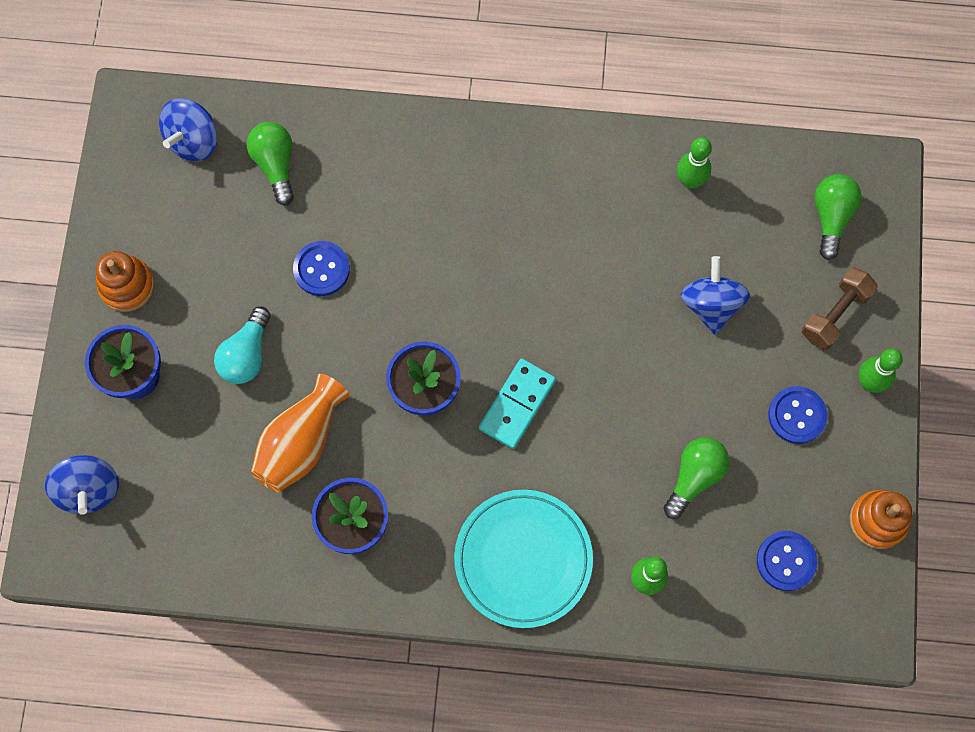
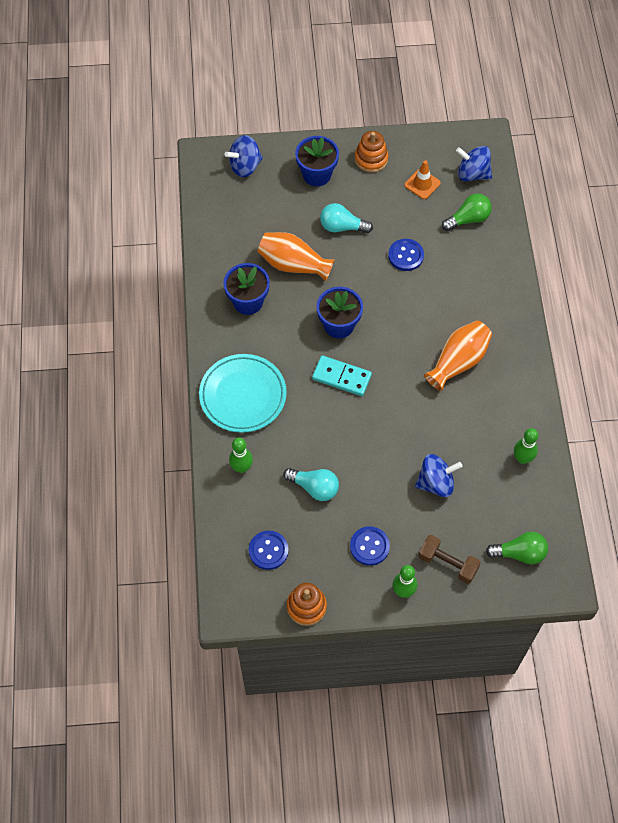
camera: 80 degrees right, 10 degrees down
green light bulb [663,437,729,519] -> turquoise light bulb [283,468,339,501]
none -> orange traffic cone [404,160,441,199]
none -> orange vase [424,320,492,391]

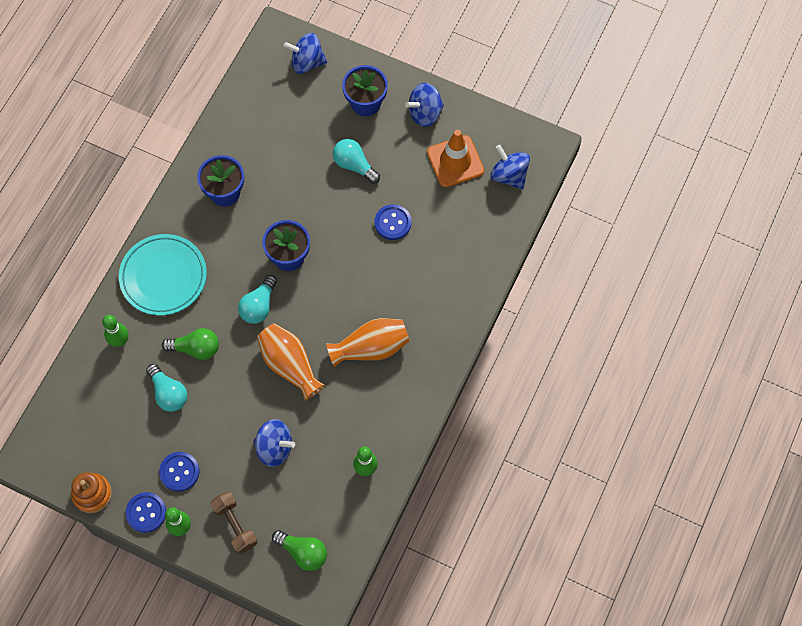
camera: 30 degrees right, 5 degrees up
blue button [249,531,288,570] -> blue button moved to [125,492,166,533]
orange vase [258,232,335,281] -> orange vase moved to [257,323,325,401]
turquoise domino [312,355,372,396] -> turquoise light bulb [238,275,277,324]
orange stacking toy [355,131,388,173] -> blue spinning top [405,83,444,127]
orange traffic cone [404,160,441,199] -> orange traffic cone [427,130,484,187], size x1.59
green light bulb [442,194,492,231] -> green light bulb moved to [162,328,219,360]

